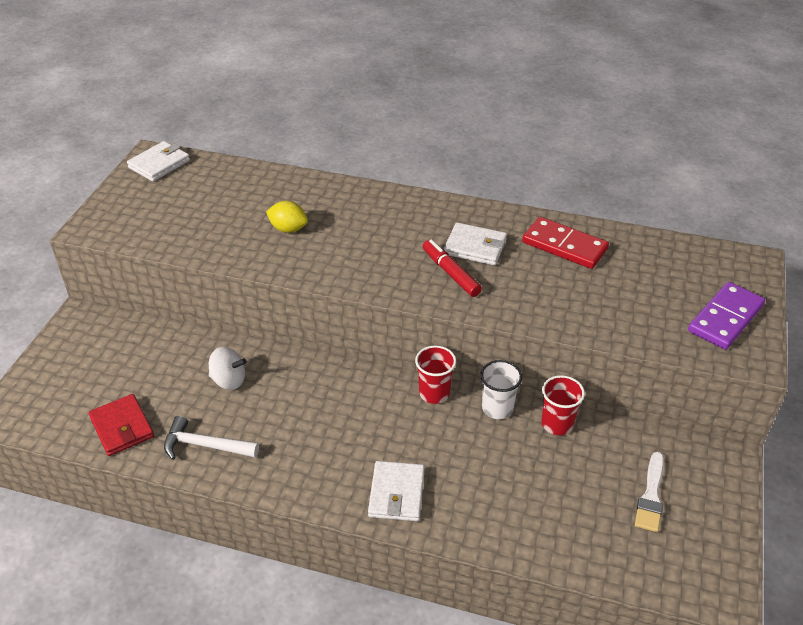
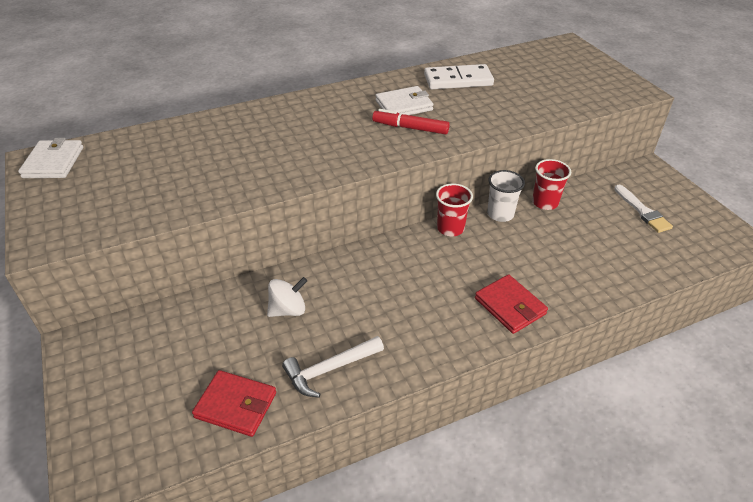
camera: 40 degrees left, 0 degrees up
yellow lemon [266,201,308,233] -> none
white wallet [368,461,425,521] -> red wallet [475,274,548,334]
red domino [522,217,609,269] -> white domino [424,64,494,89]
purple domino [688,282,765,350] -> none

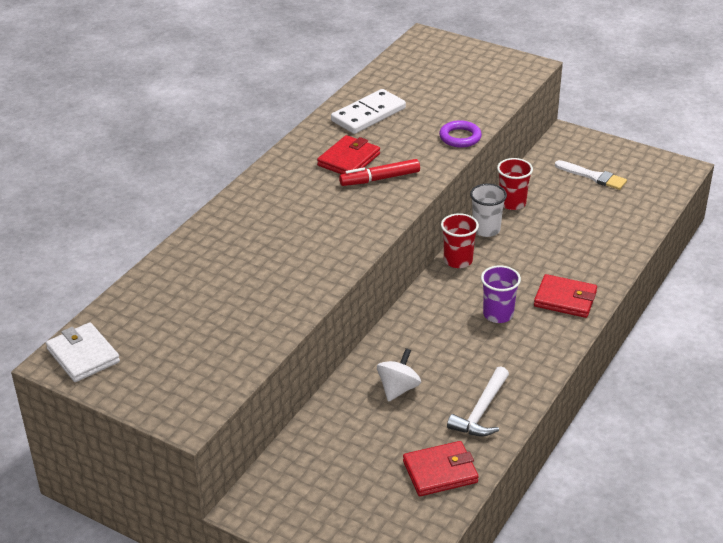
camera: 35 degrees left, 5 degrees down
white wallet [376,86,433,115] -> red wallet [317,135,380,174]
none -> purple ring [439,120,482,148]
none -> purple cup [481,265,521,323]

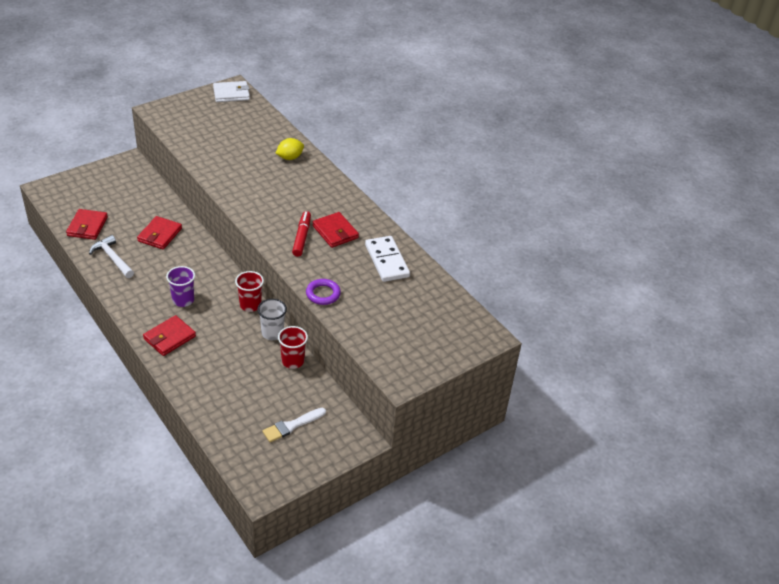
camera: 110 degrees right, 5 degrees up
white spinning top [377,348,421,402] -> red wallet [137,216,182,250]
none -> yellow lemon [276,138,304,160]

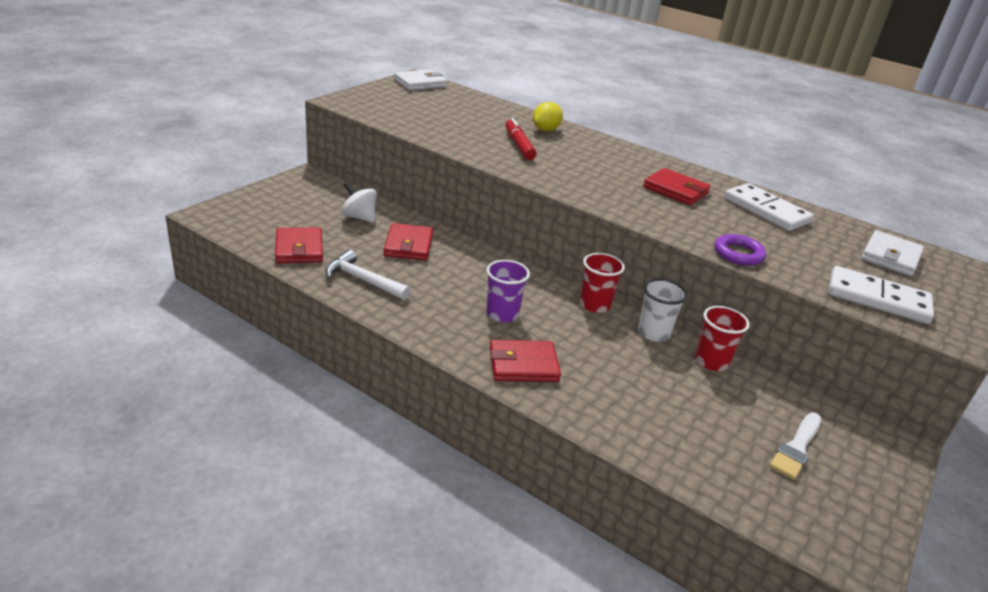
camera: 20 degrees left, 10 degrees down
red wallet [143,315,196,356] -> red wallet turned 60 degrees clockwise [490,340,561,382]
red marker [292,211,311,257] -> red marker moved to [505,118,537,160]
none -> white spinning top [342,182,377,223]
none -> white domino [829,266,934,324]
none -> white wallet [861,230,924,276]

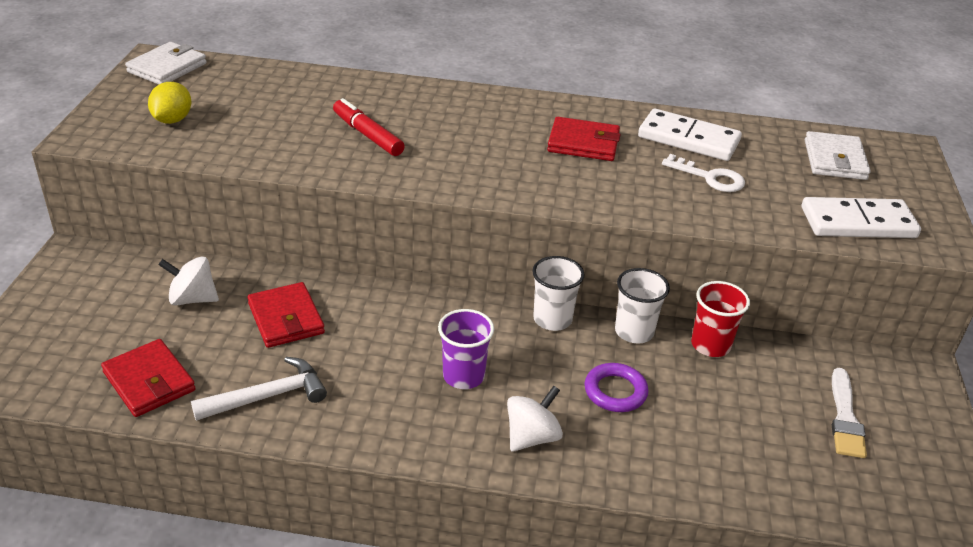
camera: 25 degrees left, 5 degrees up
white hammer [325,250,411,300] -> white hammer turned 150 degrees clockwise [191,357,327,421]
red wallet [490,340,561,382] -> white spinning top [507,386,563,452]
yellow lemon [533,102,563,131] -> yellow lemon moved to [148,82,191,124]
red cup [580,253,625,313] -> white cup [532,256,585,331]
purple ring [714,234,766,266] -> purple ring moved to [584,363,649,412]
none -> white key [662,154,745,192]

